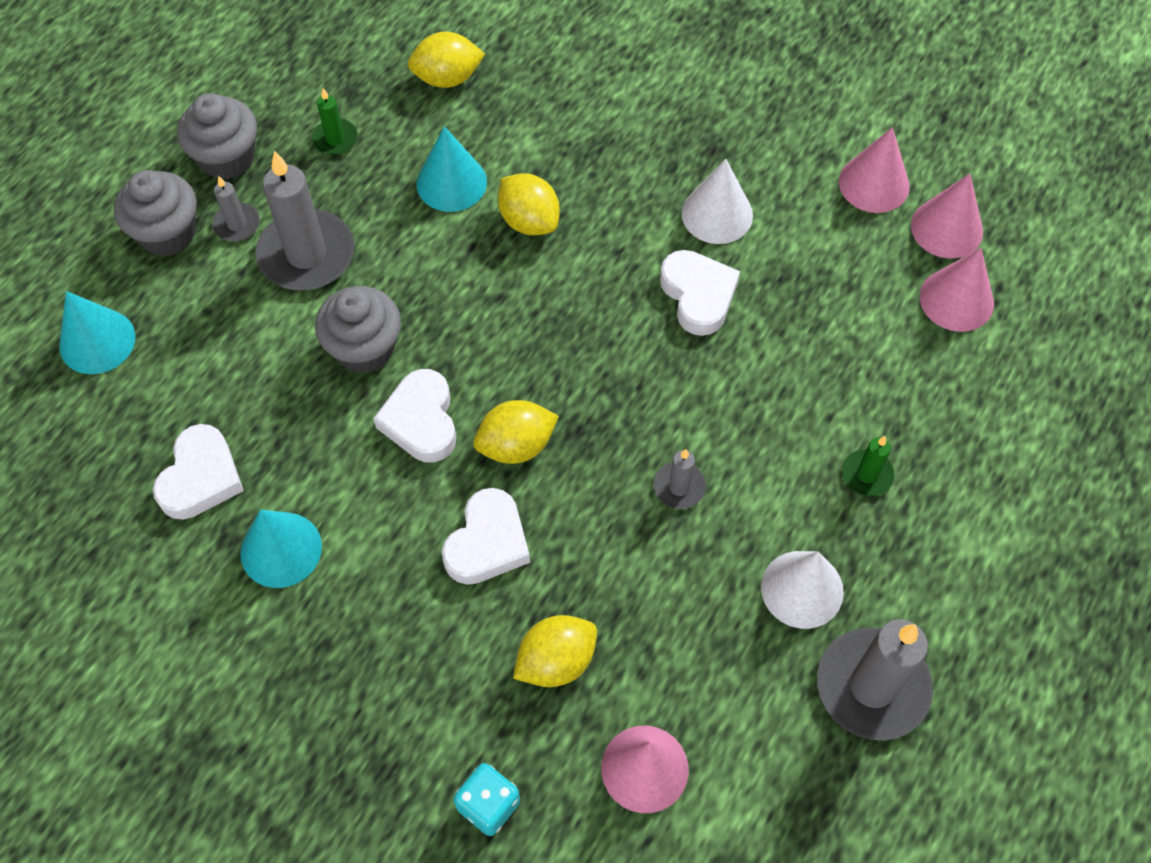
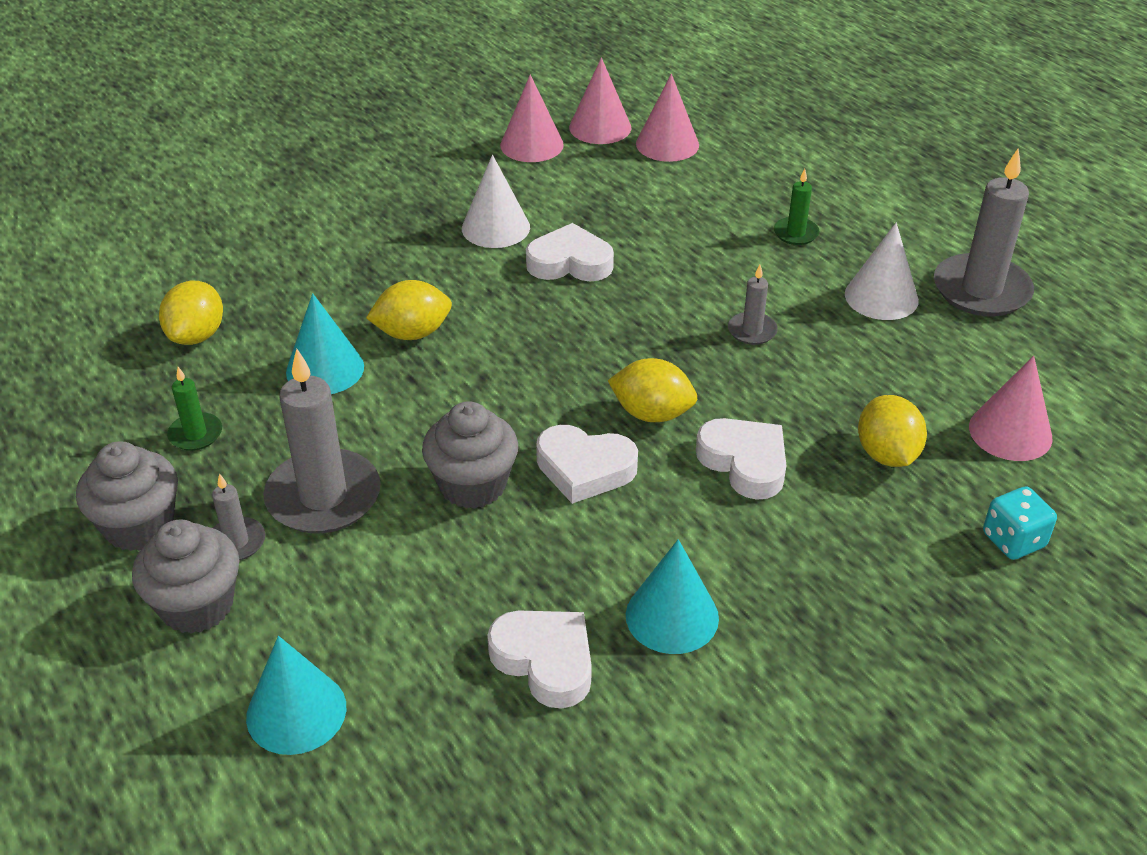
camera: 65 degrees left, 20 degrees down
yellow lemon [473,400,559,464] -> yellow lemon turned 75 degrees counterclockwise [607,358,697,422]

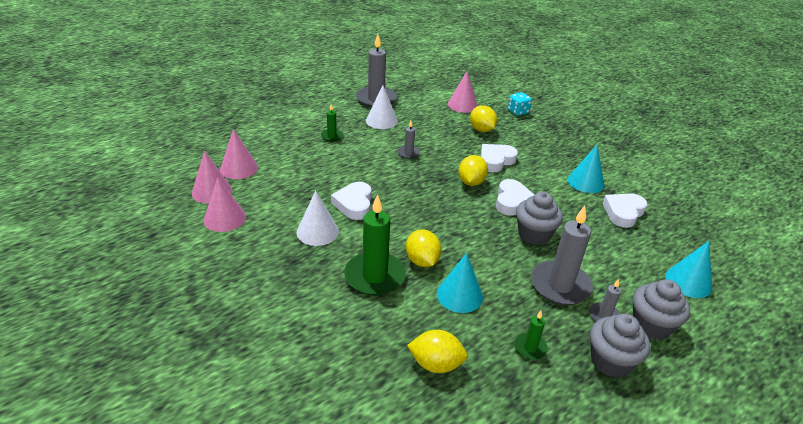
camera: 95 degrees left, 5 degrees down
yellow lemon [858,395,927,467] -> yellow lemon turned 75 degrees clockwise [470,105,497,132]
none -> green candle [344,194,406,296]

